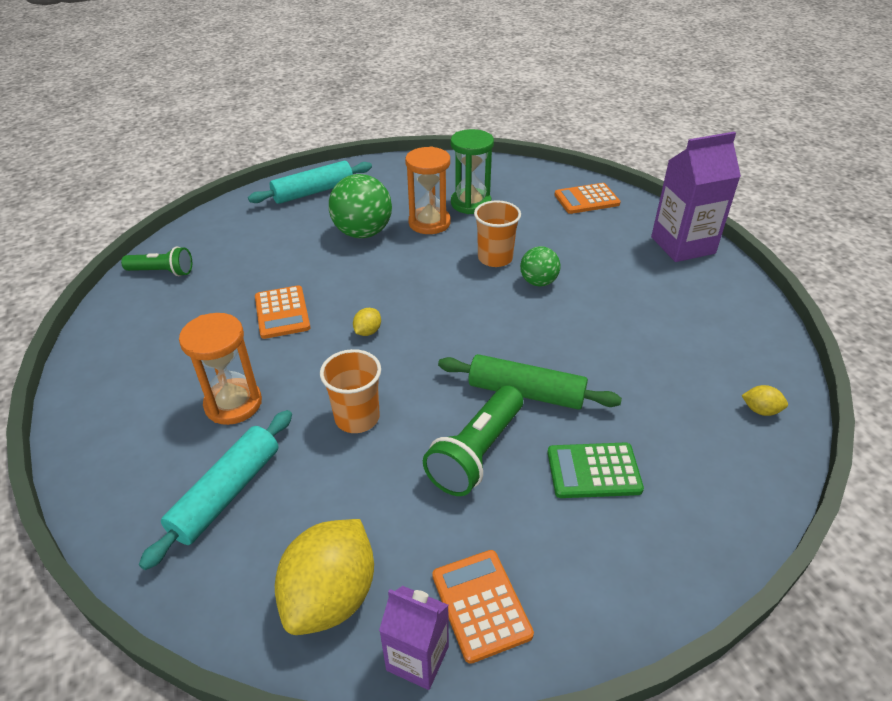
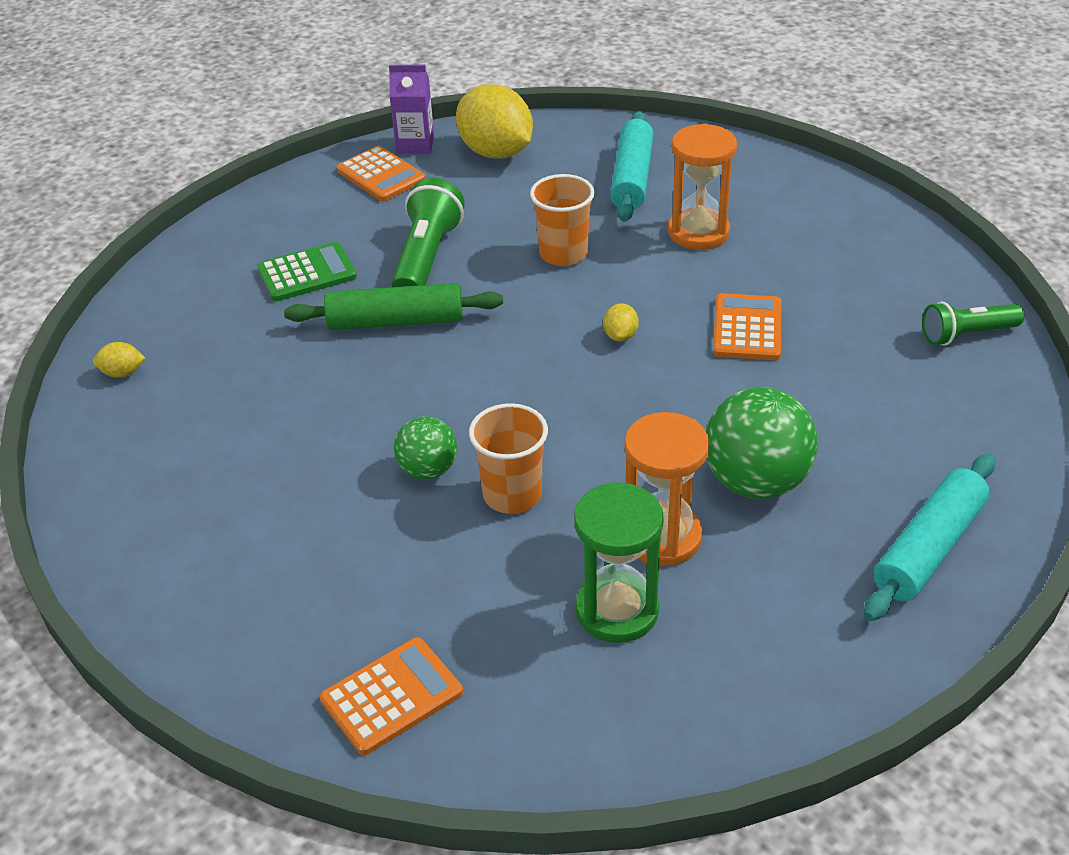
camera: 160 degrees right, 0 degrees up
orange calculator [255,285,311,339] -> orange calculator turned 45 degrees clockwise [713,293,781,360]
yellow lemon [275,519,374,635] -> yellow lemon turned 45 degrees counterclockwise [456,84,533,159]
purple carton [651,132,741,262] -> none

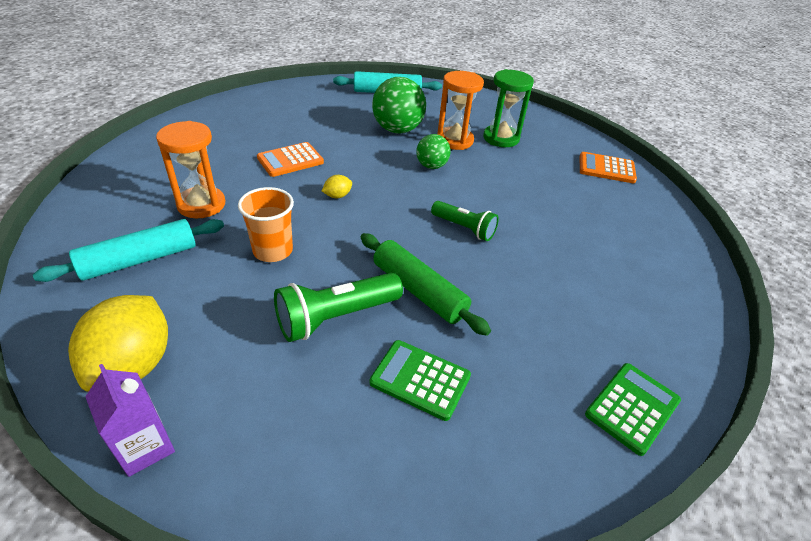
camera: 135 degrees left, 0 degrees up
yellow lemon [93,342,145,378] -> green calculator [585,363,681,456]
orange calculator [337,146,426,201] -> none
green ball [394,416,457,480] -> green ball moved to [417,134,450,169]
orange cup [469,403,548,514] -> none
green flashlight [922,302,1024,346] -> green flashlight moved to [431,201,499,241]

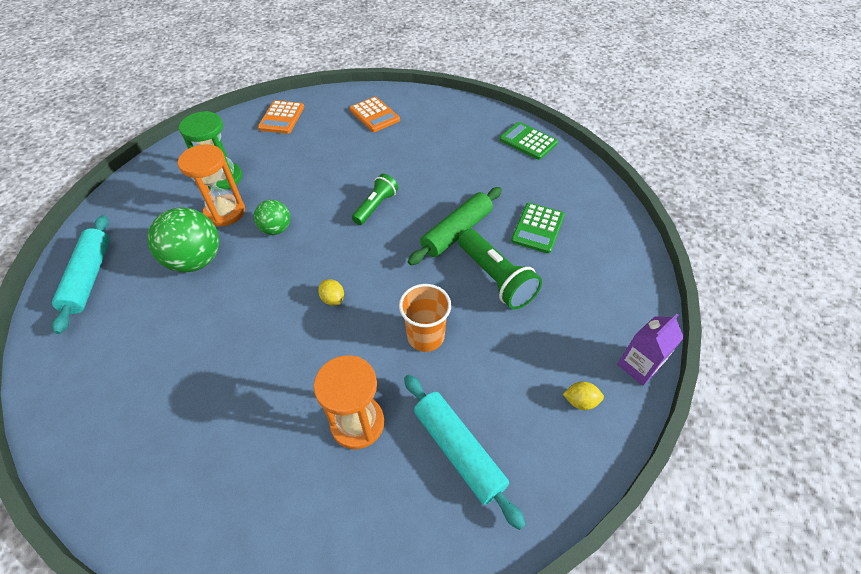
camera: 90 degrees left, 10 degrees up
yellow lemon [68,295,168,392] -> yellow lemon [563,381,604,410], size x0.42
orange calculator [257,142,324,177] -> orange calculator moved to [350,97,400,132]

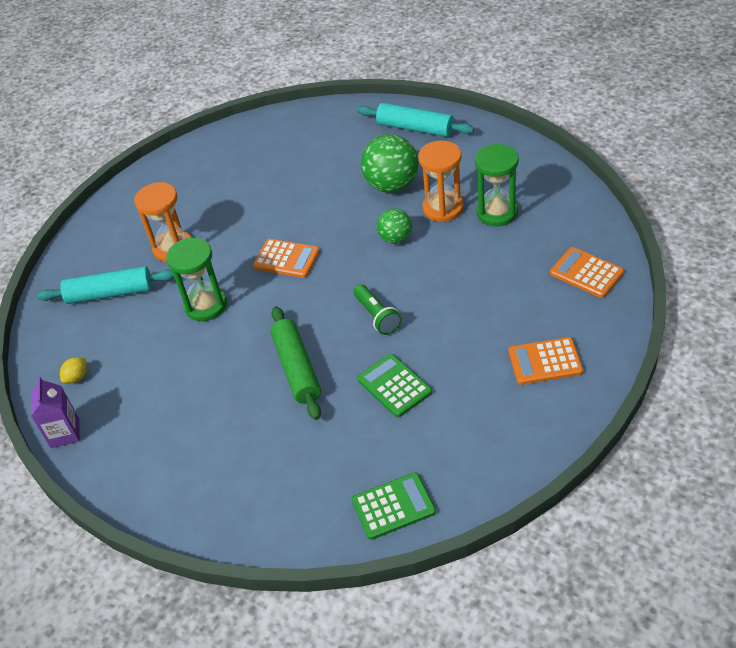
camera: 125 degrees right, 5 degrees down
yellow lemon [318,279,344,305] -> orange calculator [253,239,320,278]
orange cup [399,284,451,352] -> green hourglass [166,238,227,321]
green flashlight [458,229,542,310] -> none
green calculator [511,203,565,254] -> green calculator moved to [357,354,432,417]

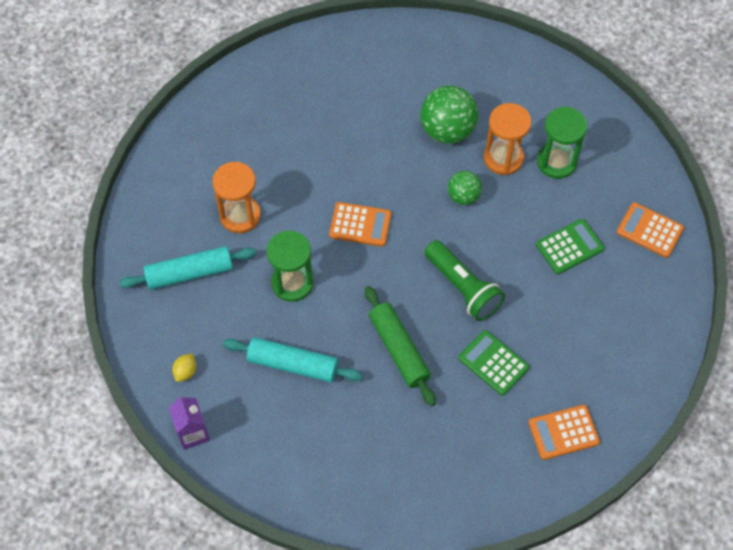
camera: 15 degrees left, 15 degrees up
green calculator [352,472,436,540] -> green calculator moved to [536,219,604,274]
green flashlight [354,285,402,335] -> green flashlight [424,240,505,321], size x1.52
turquoise rolling pin [358,103,474,137] -> turquoise rolling pin moved to [223,337,363,382]
orange calculator [509,337,583,385] -> orange calculator moved to [529,405,600,460]

